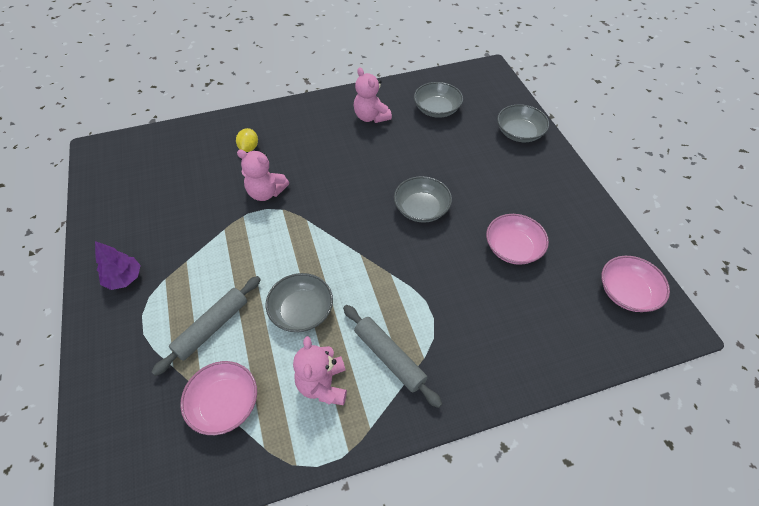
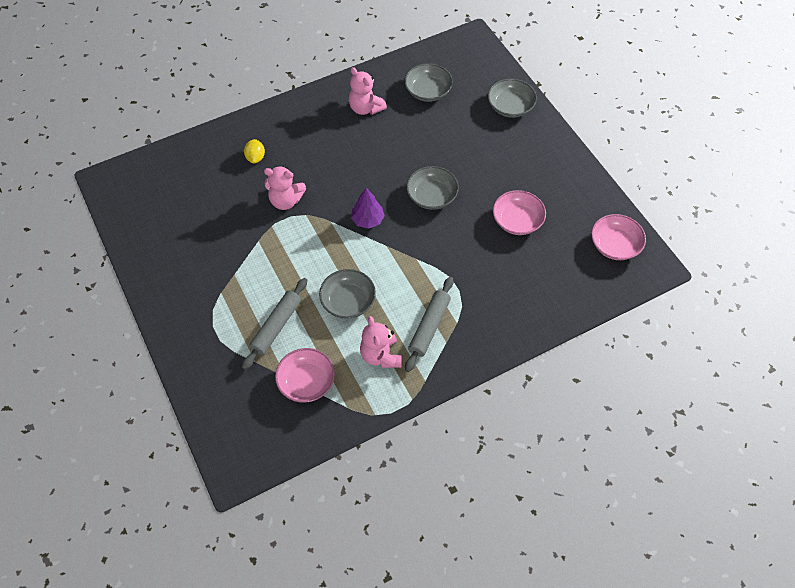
camera: 10 degrees left, 5 degrees up
purple tree [95,241,141,290] -> purple tree moved to [351,188,385,229]
grey rolling pin [343,305,442,408] -> grey rolling pin turned 75 degrees clockwise [405,277,453,372]

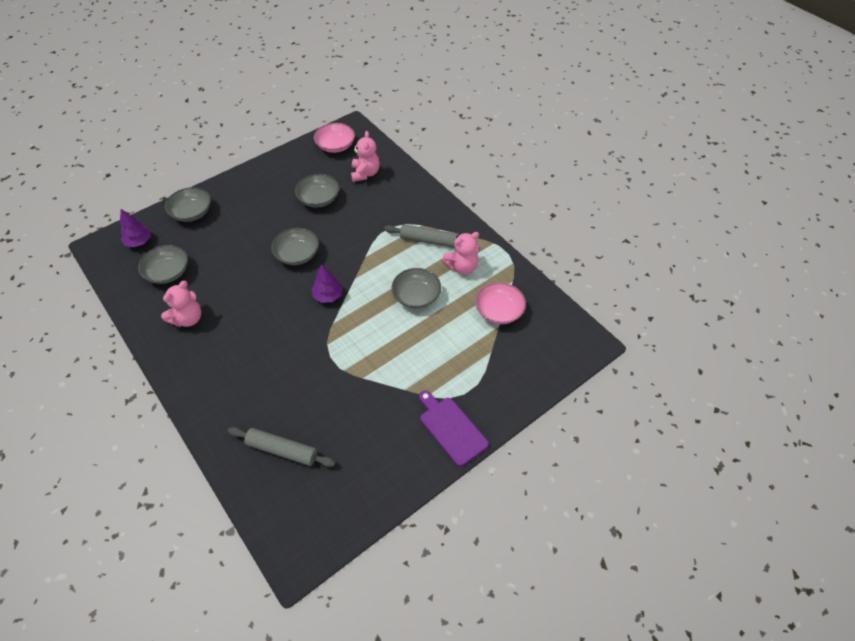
camera: 100 degrees left, 5 degrees down
grey rolling pin [242,278,307,370] -> grey rolling pin moved to [228,427,336,467]
yellow lemon [244,139,265,163] -> none
pink teddy bear [264,166,306,210] -> pink teddy bear moved to [351,131,380,182]
pink bowl [493,190,546,235] -> grey bowl [295,174,339,208]
none -> purple tree [120,209,151,247]
none -> purple cutting board [419,391,489,466]

